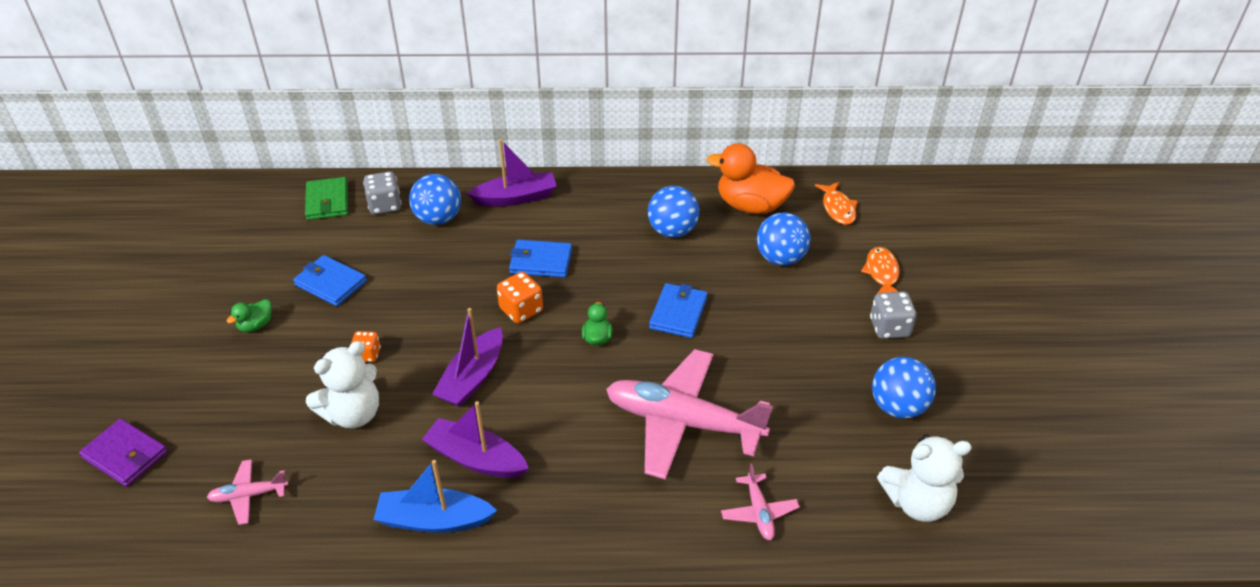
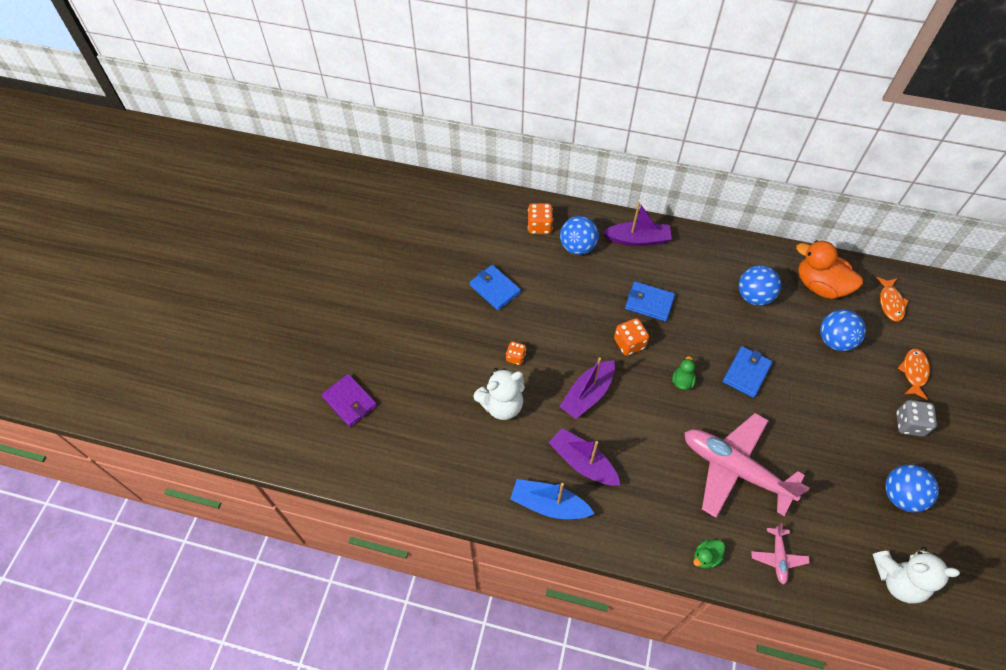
camera: 15 degrees right, 15 degrees up
pink plane [207,459,288,525] -> none
green duck [227,299,272,332] -> green duck moved to [693,539,725,568]
green wallet [305,177,348,220] -> none
grey dice [363,171,402,215] -> orange dice [528,203,553,234]

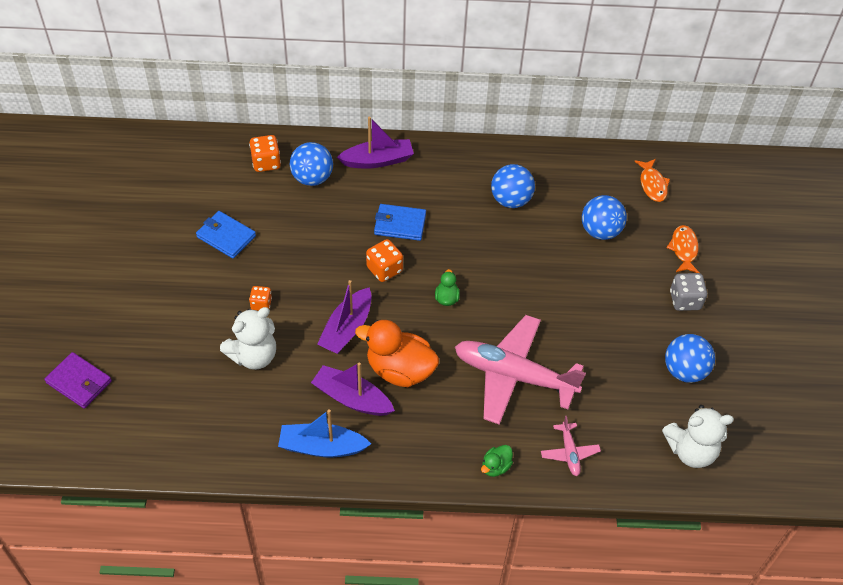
camera: 15 degrees left, 5 degrees down
blue wallet [723,346,773,398] -> none
orange duck [796,240,863,299] -> orange duck moved to [355,320,439,387]

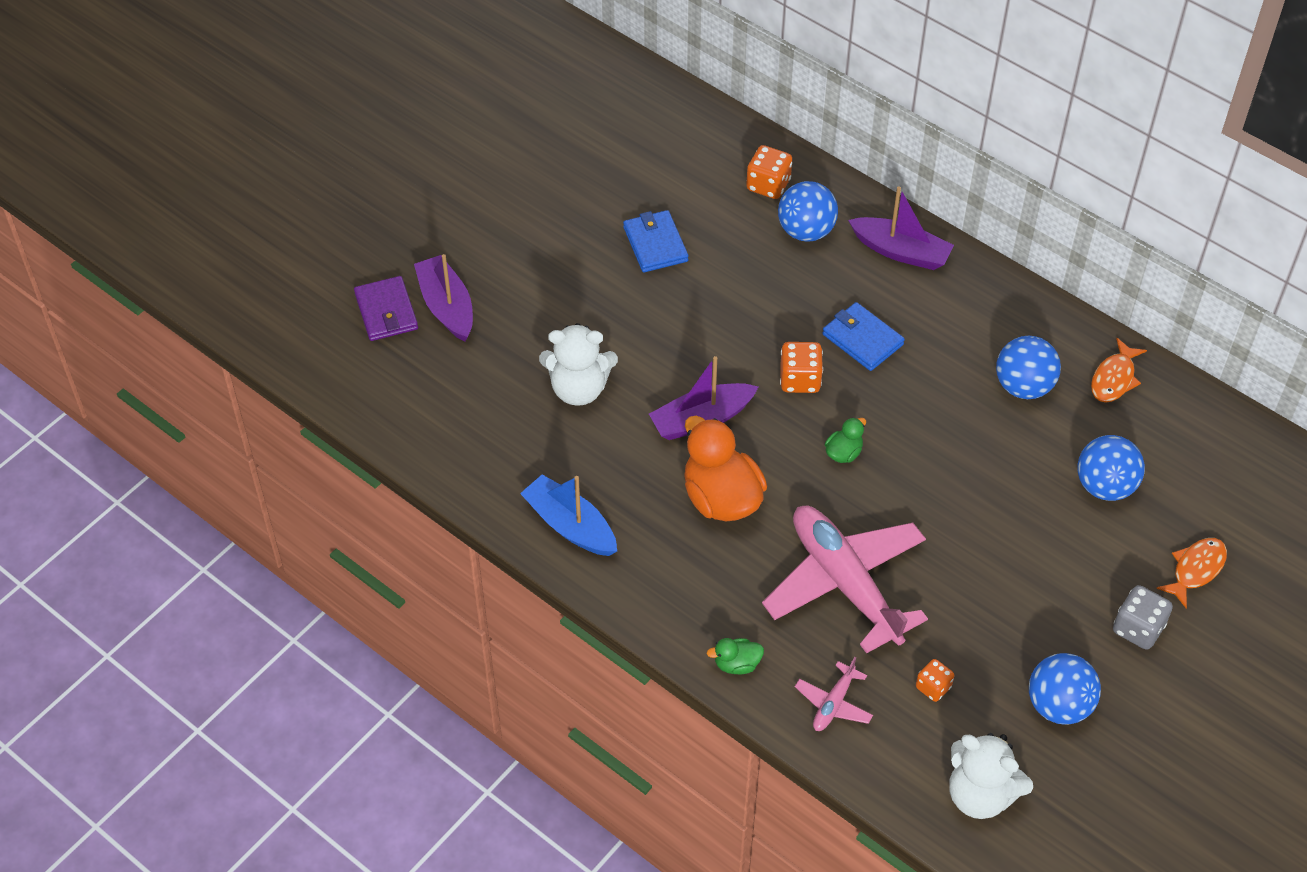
camera: 40 degrees right, 0 degrees up
orange dice [249,286,272,311] -> orange dice moved to [916,659,954,702]
purple boat [311,363,395,416] -> purple boat moved to [414,254,473,342]
orange fish [634,159,670,202] -> orange fish moved to [1091,338,1147,403]

